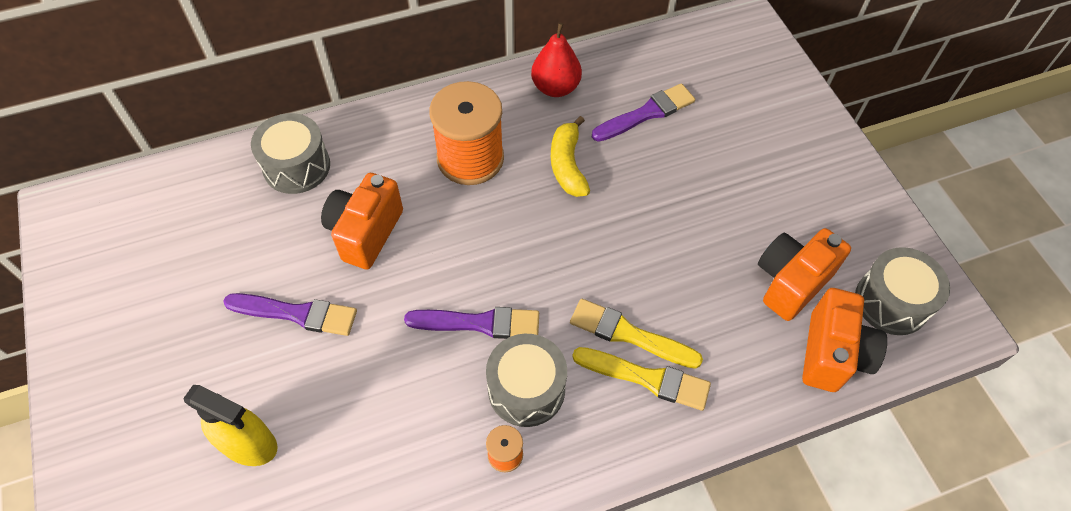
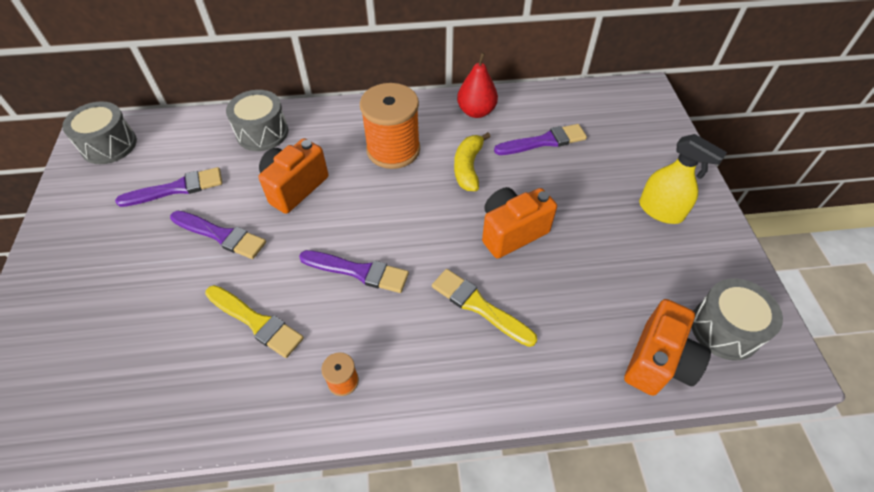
camera: 15 degrees right, 5 degrees down
yellow spray bottle [183,385,278,466] -> yellow spray bottle moved to [639,134,727,224]
grey drum [486,334,567,427] -> grey drum moved to [62,101,137,164]
yellow brush [572,347,711,411] -> yellow brush moved to [205,285,304,358]
orange camera [758,228,851,321] -> orange camera moved to [482,187,557,259]
none -> purple brush [115,167,222,207]

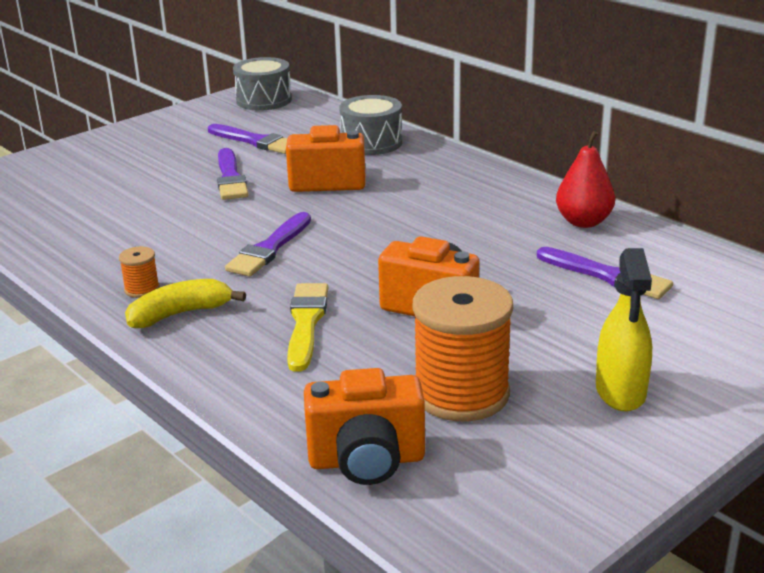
camera: 55 degrees right, 25 degrees down
yellow brush [205,285,304,358] -> none
purple brush [299,250,409,293] -> purple brush turned 45 degrees clockwise [225,212,311,276]
orange spool [360,83,420,169] -> orange spool moved to [413,276,513,421]
yellow banana [454,132,491,191] -> yellow banana moved to [125,279,246,328]
grey drum [691,278,783,360] -> none

